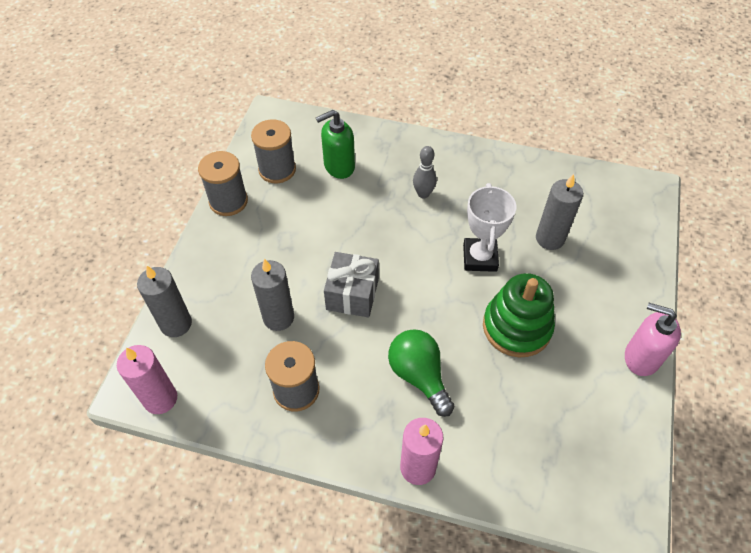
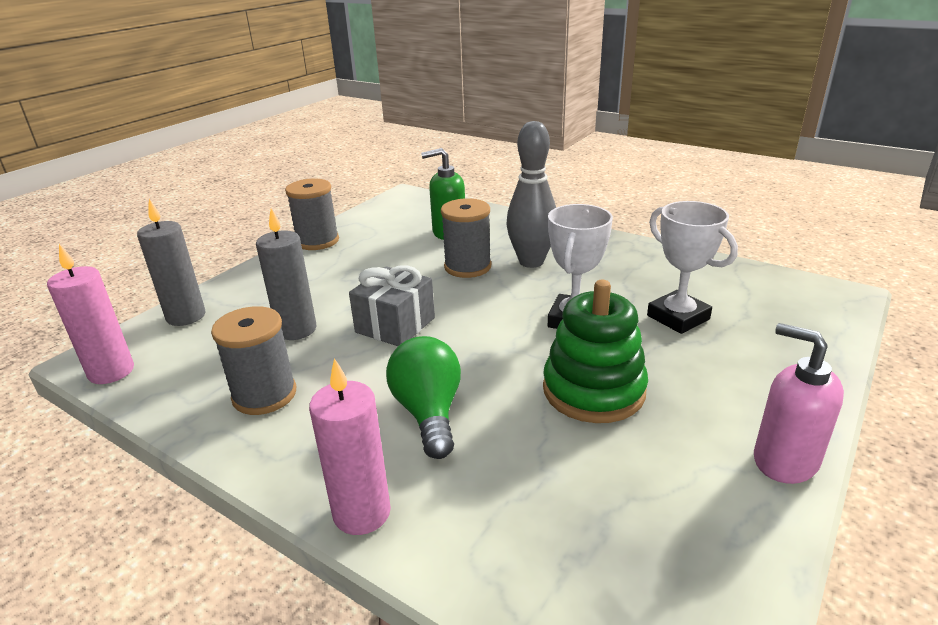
camera: 20 degrees right, 25 degrees down
grey spool [251,120,296,183] -> grey spool moved to [441,198,491,278]
grey bowling pin [413,146,437,198] -> grey bowling pin [506,121,556,268], size x1.75
grey candle [536,174,583,250] -> white trophy [647,201,738,334]

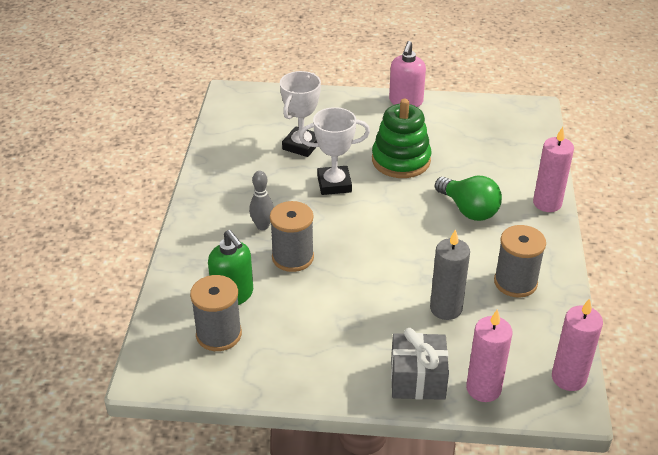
camera: 120 degrees left, 10 degrees up
grey candle [137,199,206,326] -> pink candle [466,309,513,402]
grey spool [285,178,339,250] -> grey spool moved to [190,275,242,351]
grey gift [349,265,435,346] -> grey gift moved to [391,328,449,400]
green light bulb [386,336,461,459] -> green light bulb turned 90 degrees counterclockwise [435,176,502,221]
grey bowling pin [506,121,556,268] -> grey bowling pin [249,171,274,230], size x0.57

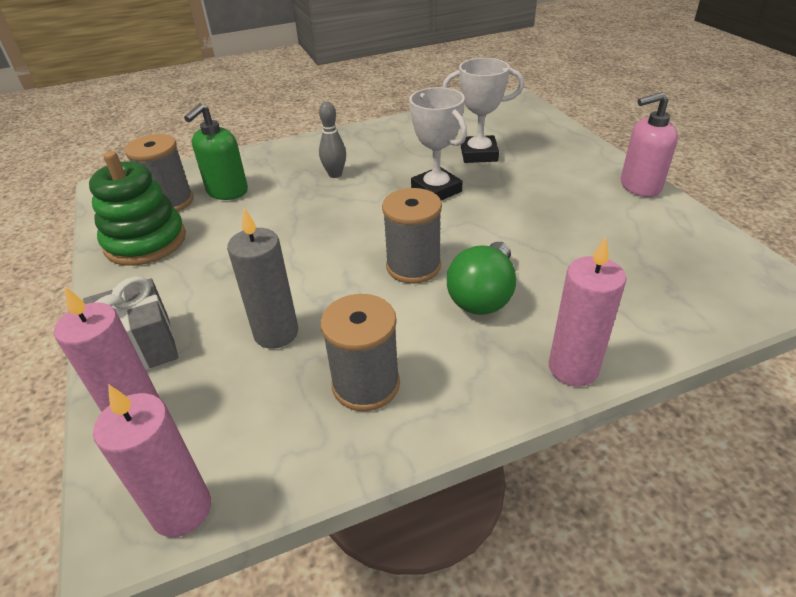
camera: 65 degrees right, 0 degrees up
grey spool [270,201,314,272] -> grey spool moved to [382,188,442,284]
green stacking toy [372,99,431,178] -> green stacking toy moved to [89,151,186,266]

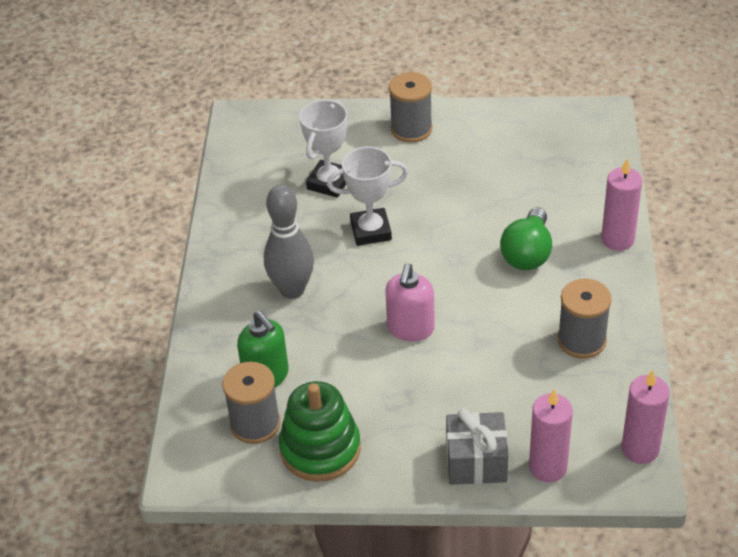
camera: 65 degrees left, 5 degrees up
grey candle [227,208,298,349] -> none
grey bowling pin [319,102,346,178] -> grey bowling pin [264,185,314,299], size x1.75
grey spool [382,188,442,284] -> grey spool moved to [389,72,432,143]
green light bulb [447,242,516,315] -> green light bulb turned 60 degrees clockwise [500,208,552,270]
pink soap dispenser [621,92,678,197] -> pink soap dispenser moved to [385,263,435,341]

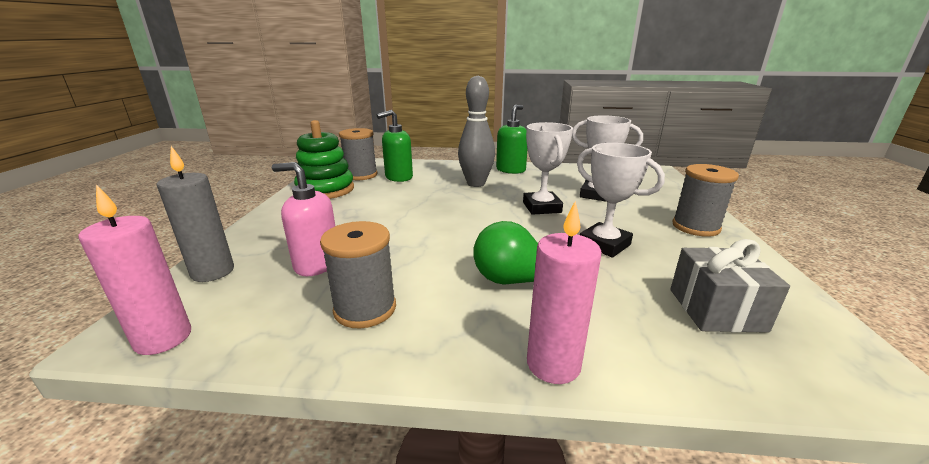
camera: 90 degrees right, 20 degrees down
pink soap dispenser [385,263,435,341] -> pink soap dispenser moved to [272,162,335,276]
grey gift [446,408,508,485] -> grey gift moved to [670,239,790,333]
pink candle [529,389,573,482] -> grey candle [157,146,234,282]
none -> green soap dispenser [496,105,528,174]
none -> white trophy [577,143,665,257]

